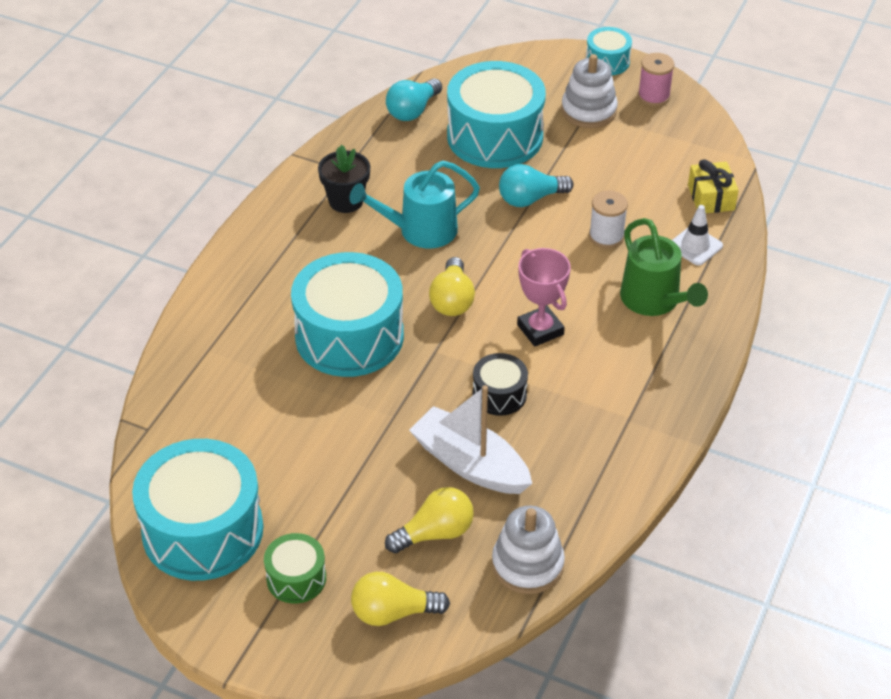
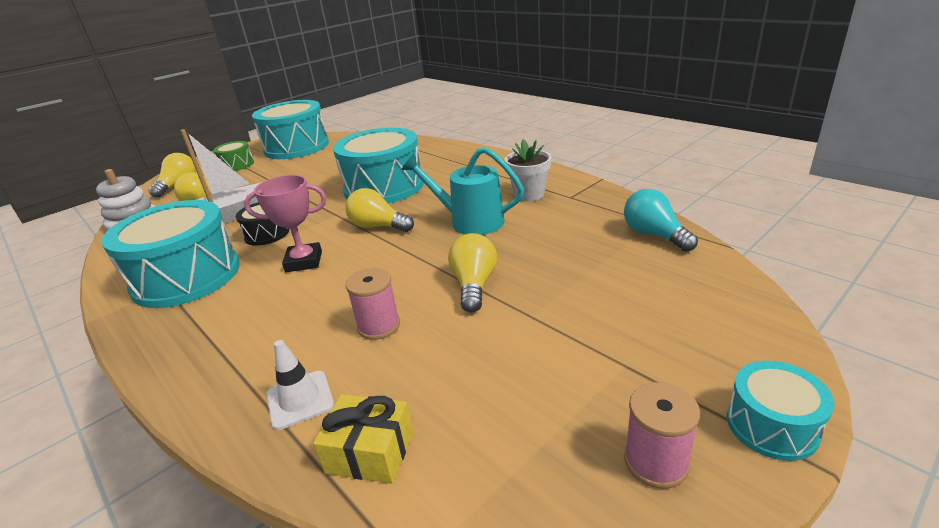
camera: 115 degrees right, 15 degrees down
black flower pot [318,145,370,213] -> white flower pot [504,139,552,201]
turquoise watering can [350,161,480,249] -> turquoise watering can turned 75 degrees counterclockwise [402,147,524,235]
turquoise drum [447,61,546,168] -> turquoise drum moved to [101,200,240,308]
turquoise light bulb [499,164,574,207] -> yellow light bulb [448,233,497,312]
white stacking toy [561,54,618,128] -> none
white spool [589,190,628,248] -> pink spool [345,268,400,340]
green watering can [620,218,708,316] -> none

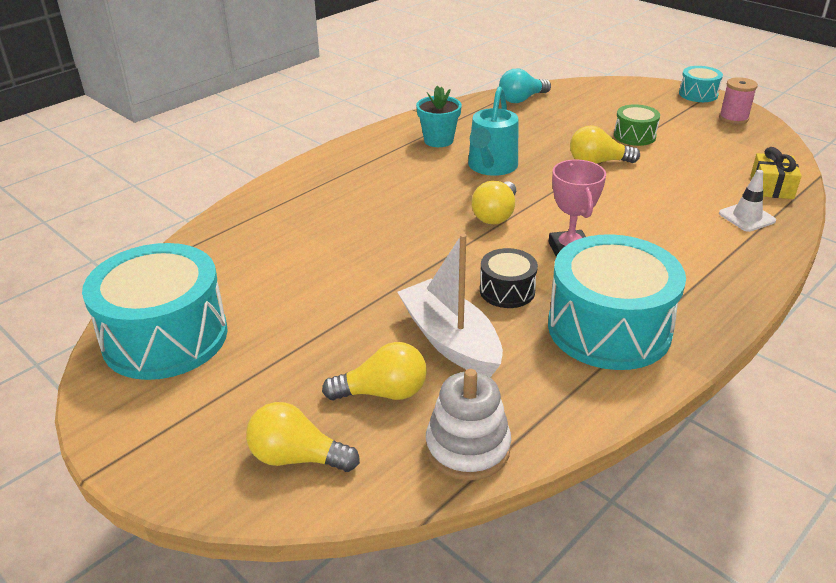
camera: 95 degrees left, 5 degrees up
green drum [213,141,254,171] -> green drum moved to [614,104,660,146]
turquoise drum [333,128,424,203] -> none
pink spool [345,268,400,340] -> none
white flower pot [504,139,552,201] -> turquoise flower pot [416,86,462,147]

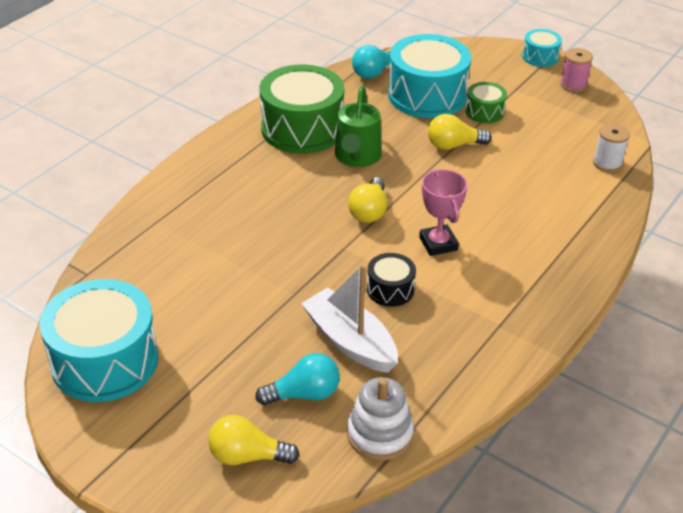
camera: 10 degrees left, 5 degrees up
yellow light bulb [322,342,427,400] -> turquoise light bulb [255,353,340,405]
turquoise flower pot [416,86,462,147] -> green drum [260,64,344,154]
turquoise watering can [468,87,518,176] -> green watering can [335,86,381,167]
turquoise drum [548,234,686,370] -> turquoise drum moved to [388,34,471,118]
white traffic cone [719,170,776,232] -> none
yellow gift [750,147,802,199] -> white spool [593,124,630,172]

